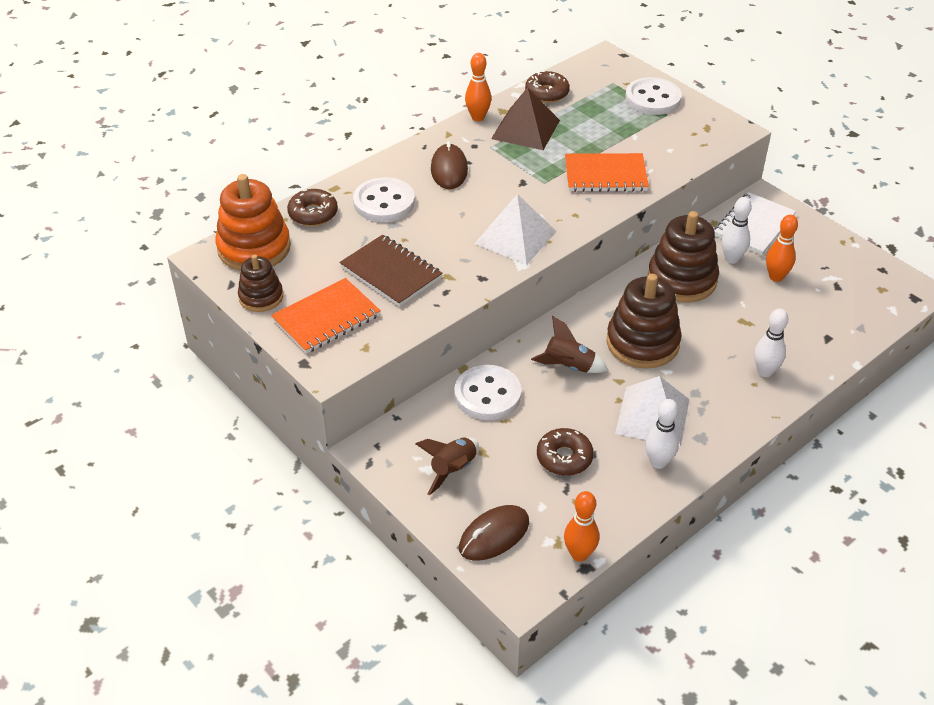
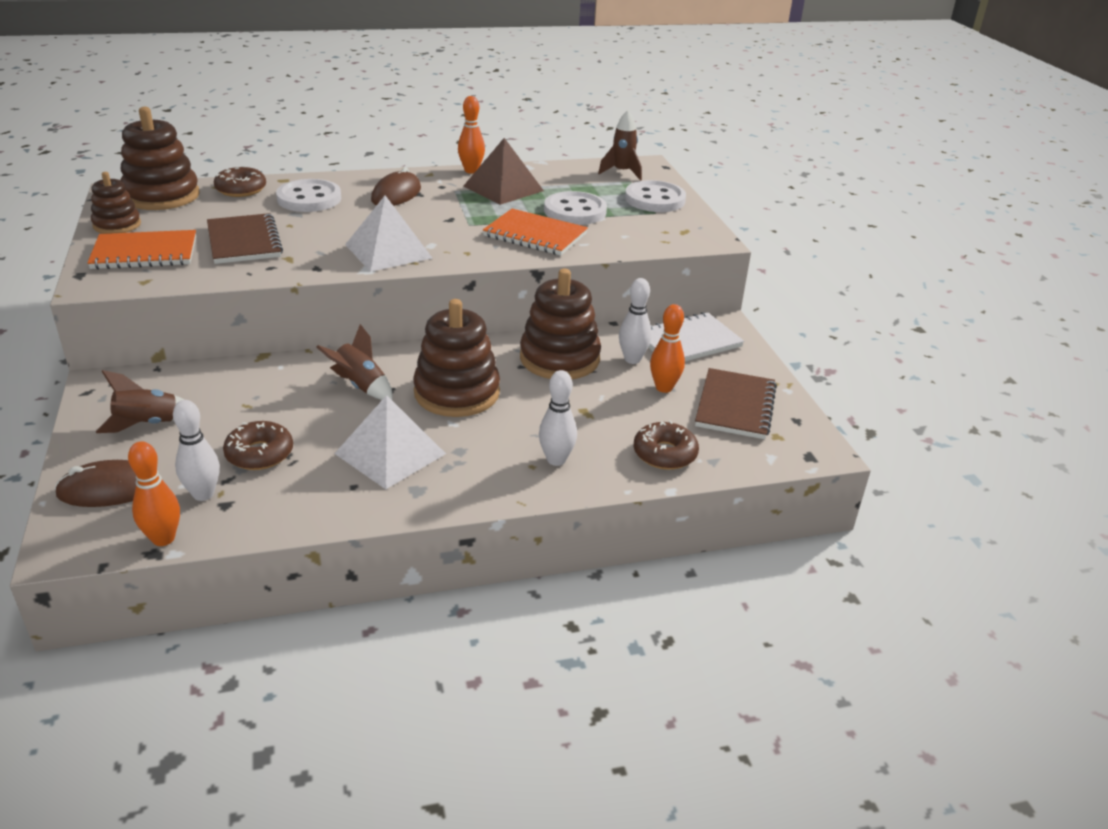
camera: 25 degrees right, 10 degrees down
orange stacking toy [215,174,291,271] -> brown stacking toy [120,107,200,210]
white button [454,365,521,420] -> white button moved to [544,191,607,225]
brown donut [525,70,570,103] -> brown donut moved to [633,420,699,470]
white bowling pin [645,399,679,469] -> white bowling pin moved to [173,400,220,501]
none -> brown rocket [598,110,642,181]
none -> brown notebook [695,368,777,439]

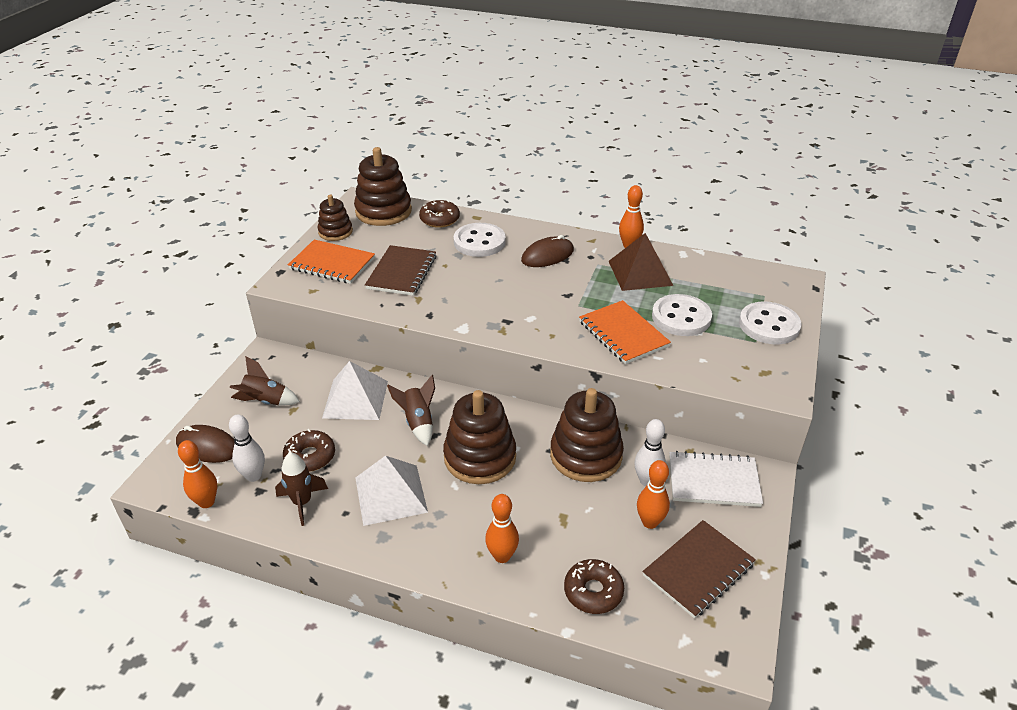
camera: 35 degrees right, 5 degrees up
white pyramid [345,195,432,272] -> white pyramid moved to [322,361,388,420]
white bowling pin [539,370,577,466] -> orange bowling pin [485,494,519,563]
brown rocket [598,110,642,181] -> brown rocket moved to [275,452,328,526]

